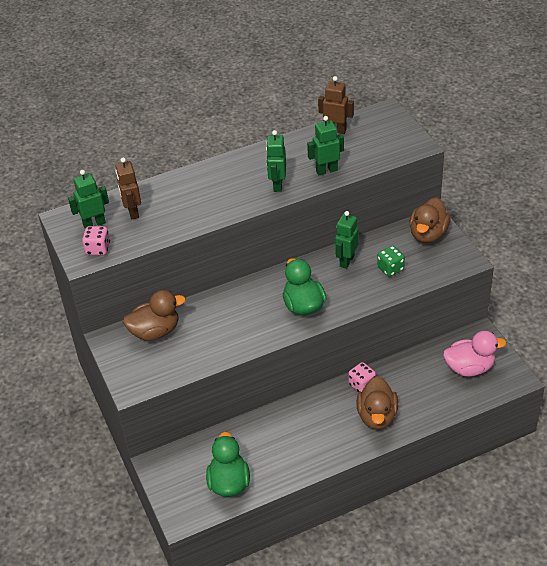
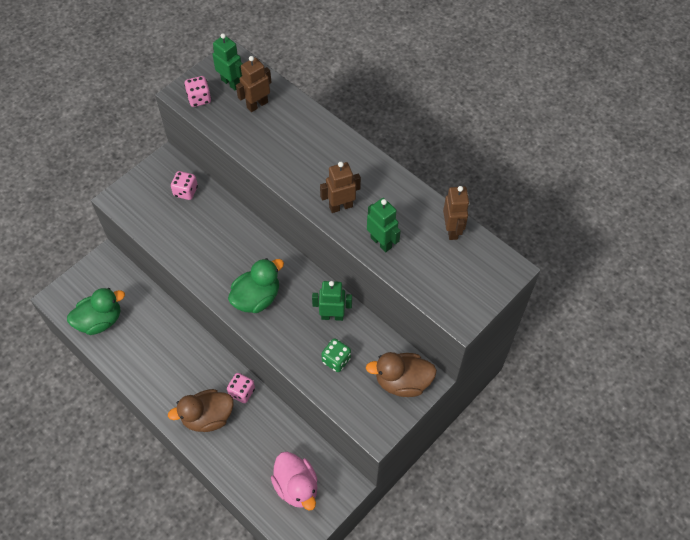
camera: 65 degrees right, 15 degrees up
brown duck [123,290,186,341] -> pink dice [171,171,198,200]
green robot [266,130,286,192] -> brown robot [320,162,361,213]

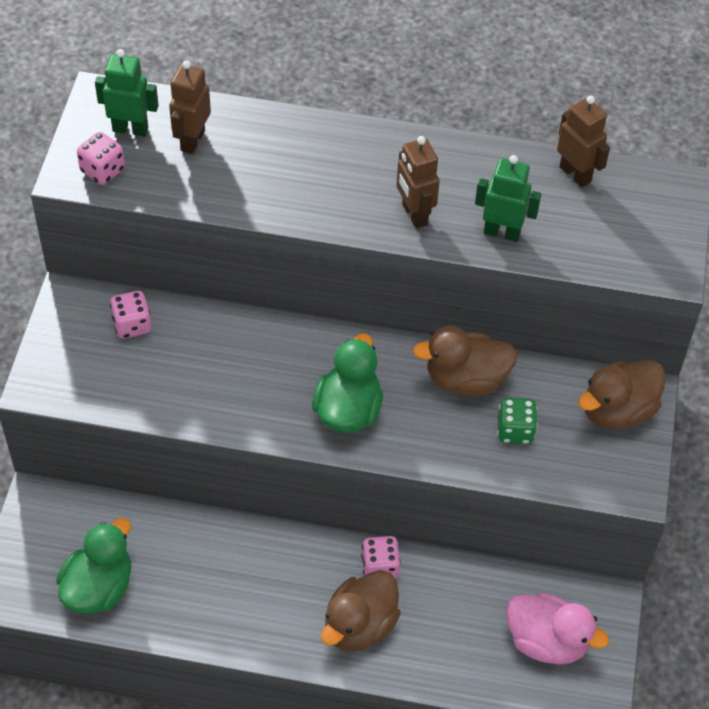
camera: 35 degrees left, 5 degrees down
green robot [312,281,352,321] -> brown duck [413,326,517,396]
brown robot [320,162,361,213] -> brown robot turned 60 degrees counterclockwise [396,136,440,229]

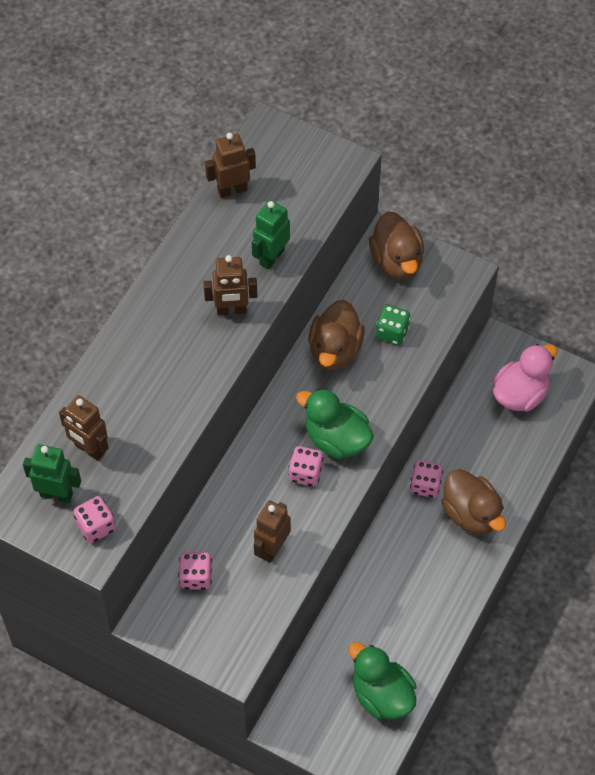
camera: 70 degrees left, 5 degrees up
green robot [95,49,159,137] -> green robot turned 75 degrees clockwise [23,444,81,503]
none -> brown robot [254,500,291,563]
none -> pink dice [288,446,323,486]

